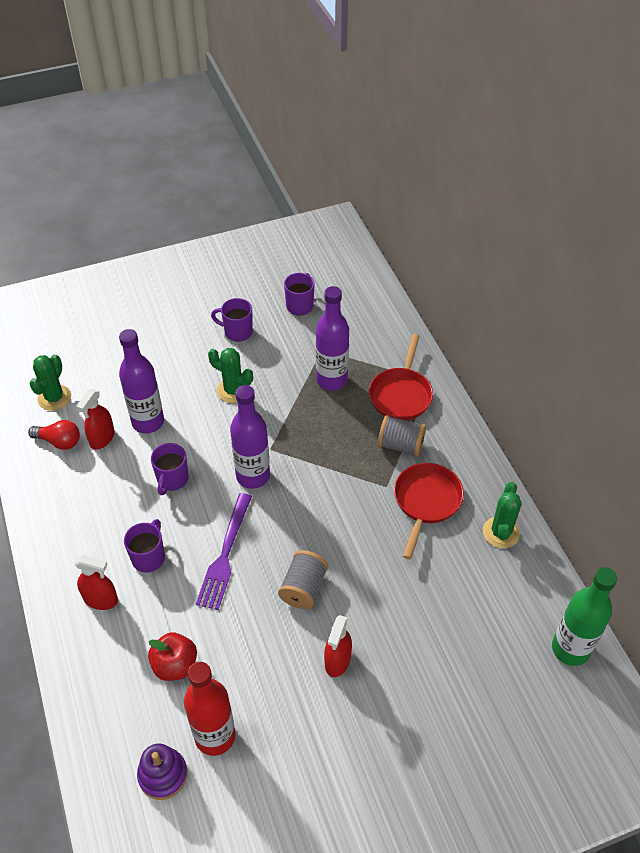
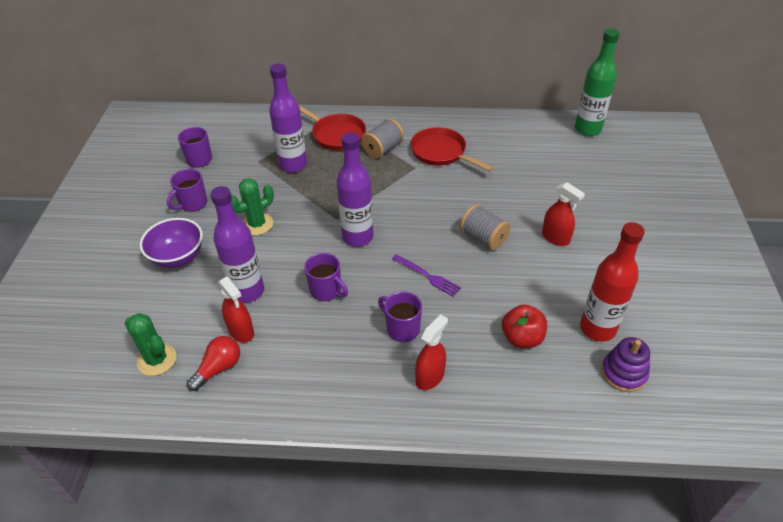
camera: 65 degrees left, 5 degrees down
purple fork [196,493,252,610] -> purple fork [392,254,461,297], size x0.64
green cactus [483,482,521,548] -> none
none -> purple bowl [140,218,203,268]

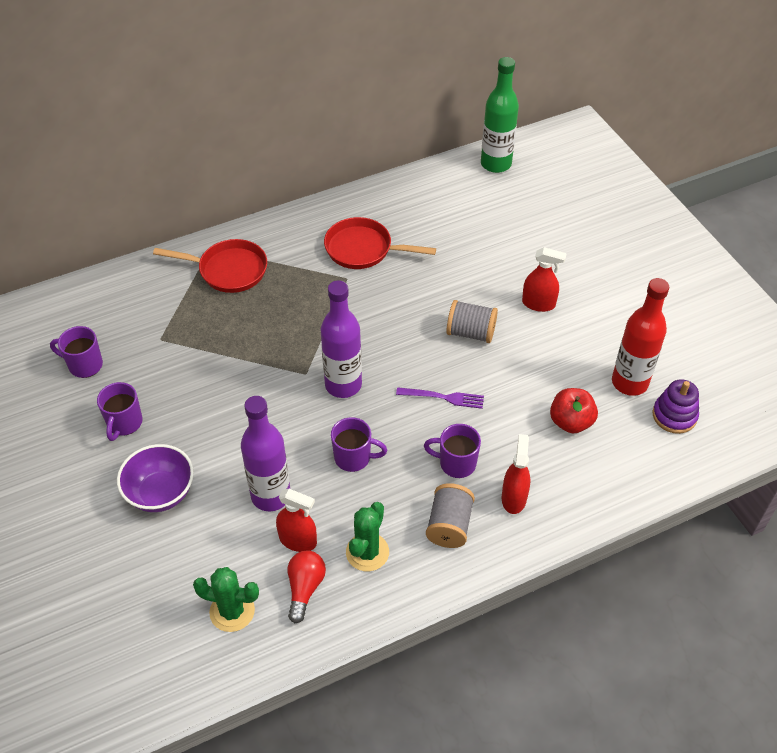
camera: 30 degrees left, 5 degrees up
green cactus [231,178,274,235] -> green cactus moved to [346,502,389,571]
purple bottle [269,63,307,173] -> none
grey spool [361,118,404,159] -> grey spool moved to [426,483,475,548]

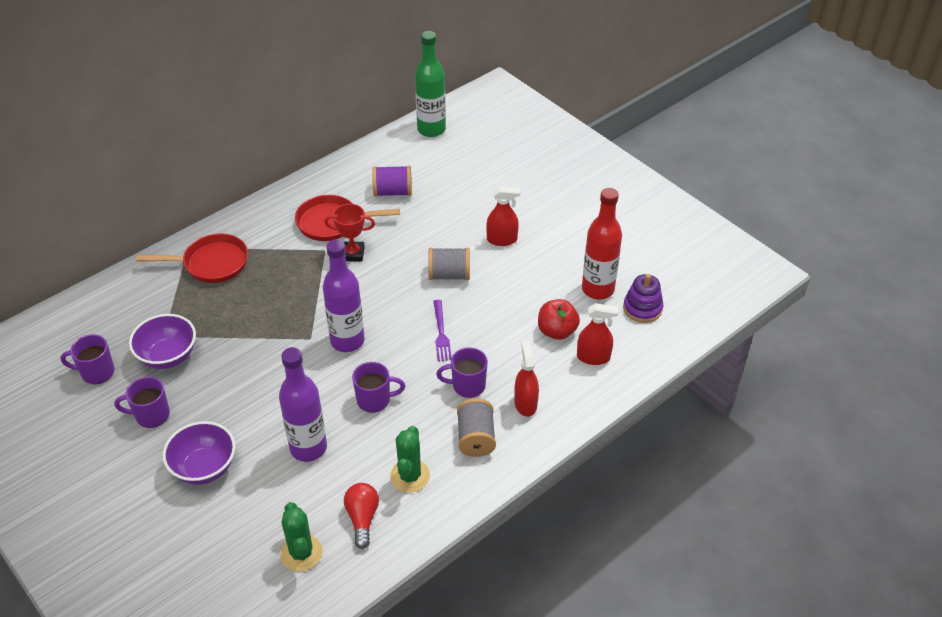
camera: 15 degrees left, 5 degrees down
purple mug [97,382,142,441] -> purple mug turned 90 degrees clockwise [115,377,170,428]
green cactus [193,567,259,632] -> green cactus turned 75 degrees clockwise [280,502,323,571]
red spray bottle [276,489,317,552] -> red spray bottle moved to [577,303,618,365]
purple fork [396,387,484,409] -> purple fork turned 90 degrees clockwise [433,300,452,361]
none -> purple bowl [129,314,196,369]
none -> red trophy [324,204,375,262]
none -> purple spool [372,165,412,197]

